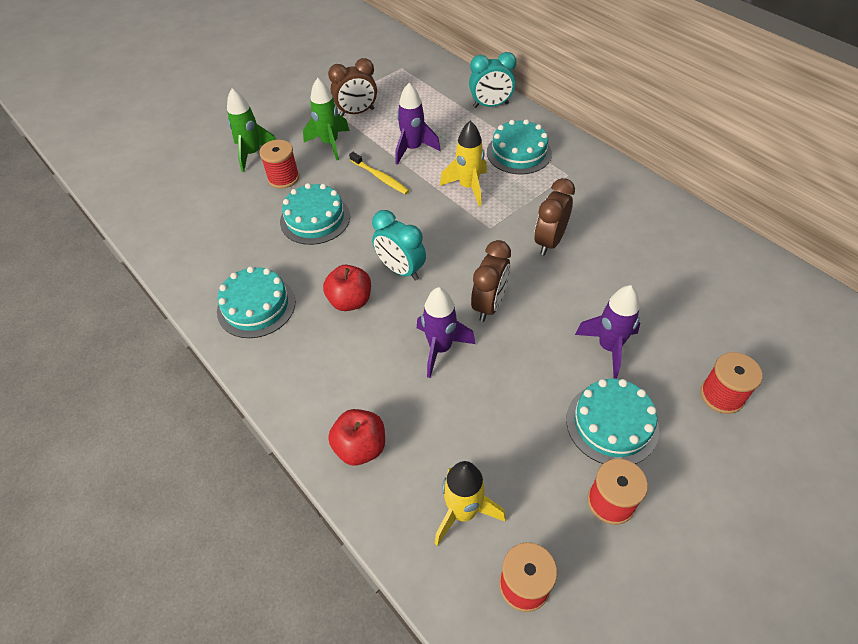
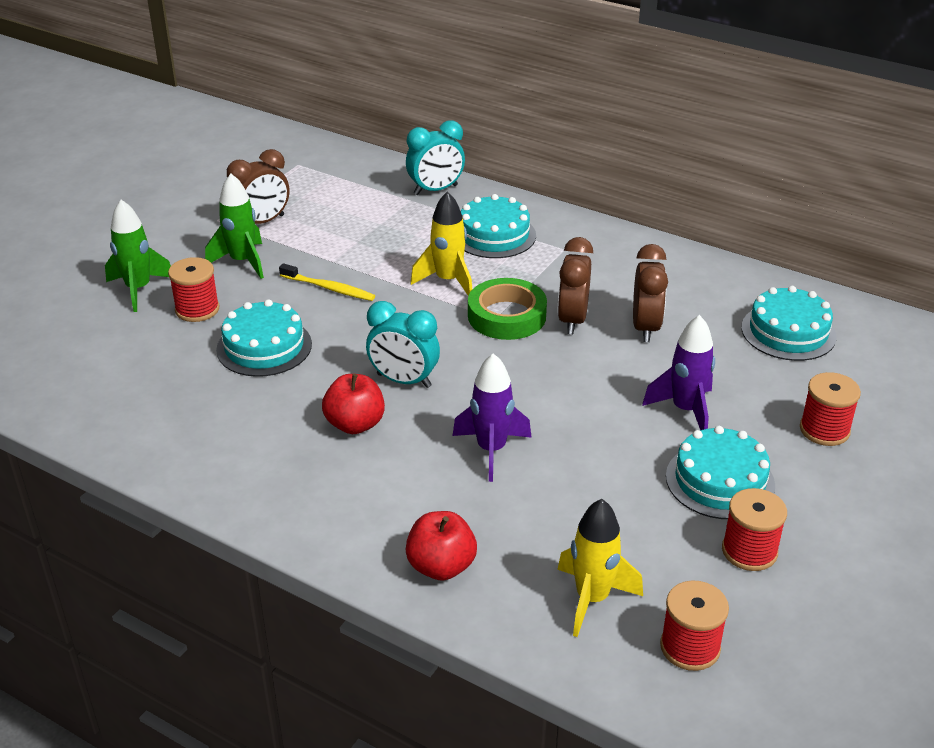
camera: 20 degrees left, 15 degrees down
turquoise cake [217,266,295,338] -> turquoise cake moved to [741,286,837,361]
purple rocket [395,83,441,165] -> none
brown clock [471,240,511,322] -> brown clock moved to [633,244,668,342]
none -> green tape [468,278,547,340]

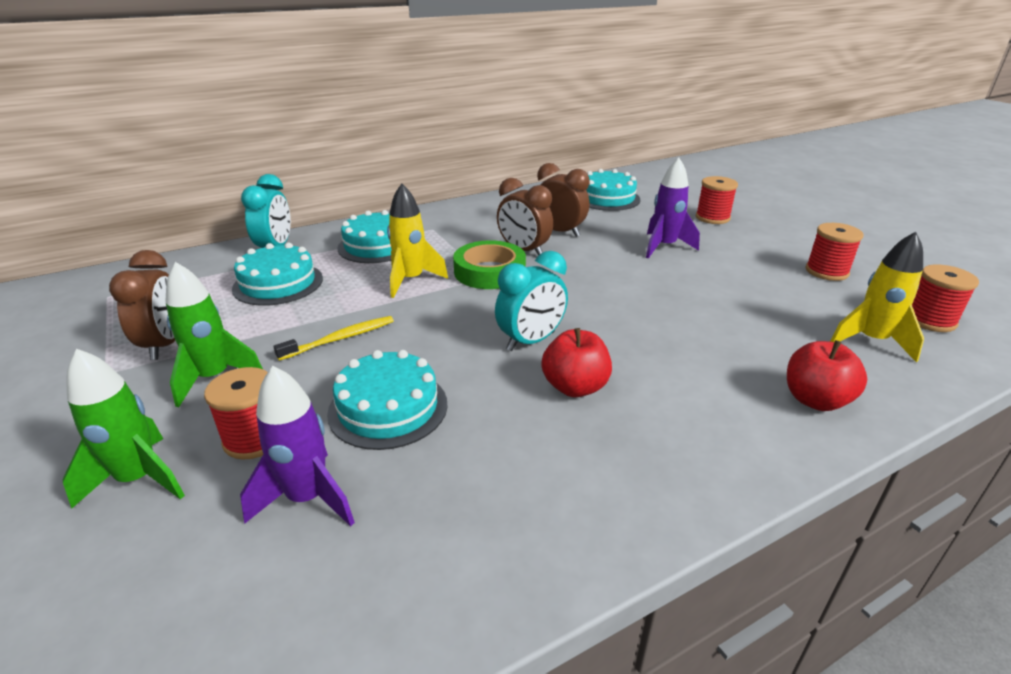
camera: 60 degrees left, 5 degrees down
purple rocket [452,353,532,482] -> purple rocket moved to [240,366,355,527]
turquoise cake [666,426,775,519] -> turquoise cake moved to [232,243,323,306]

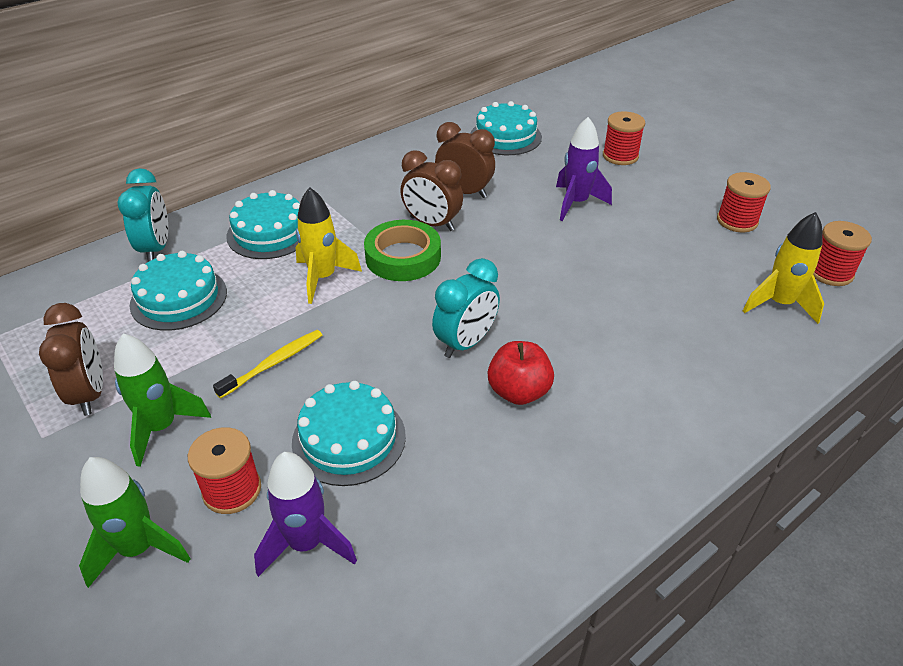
camera: 10 degrees left, 10 degrees up
red apple [787,340,867,411] -> none

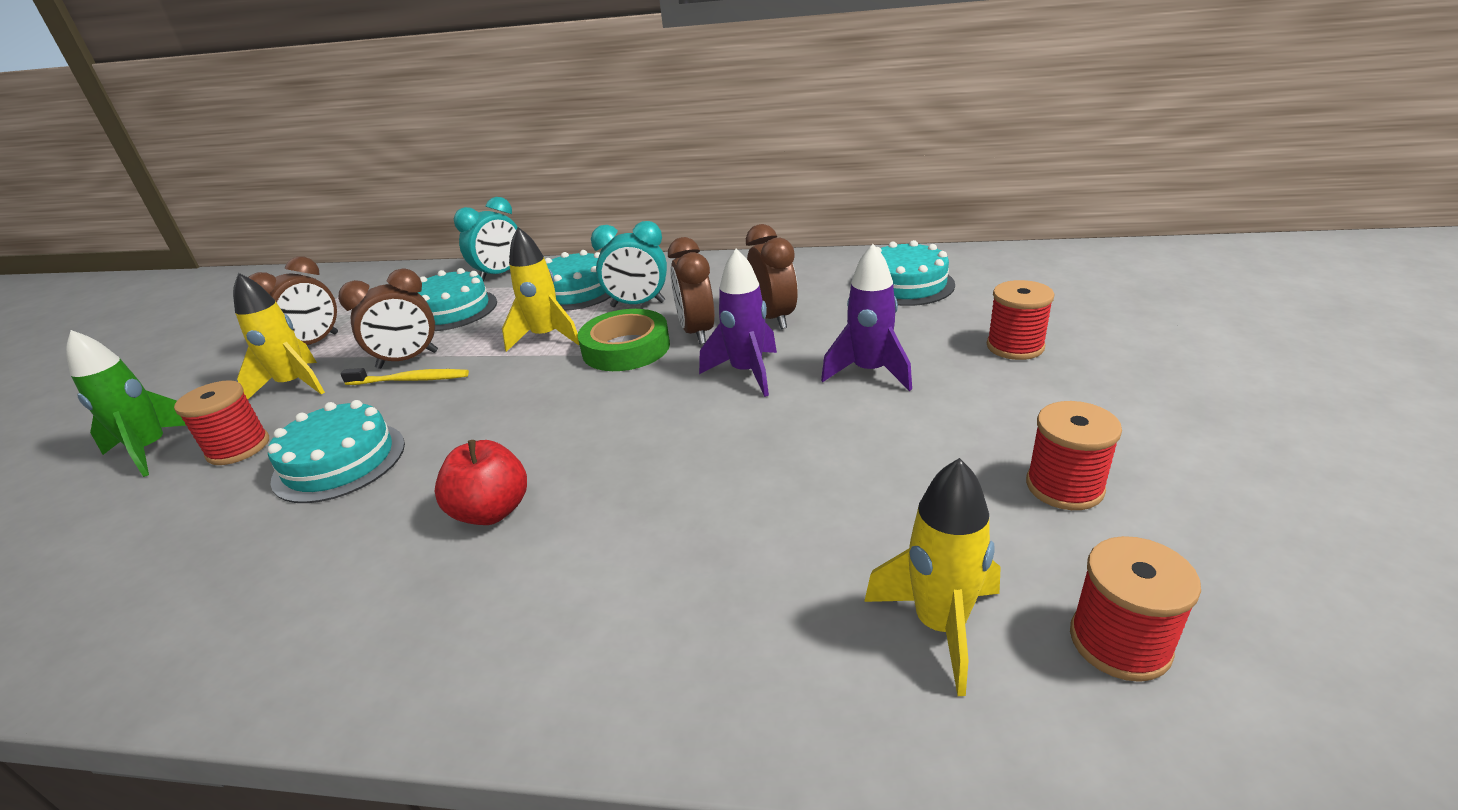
camera: 50 degrees right, 10 degrees down
green rocket [114,333,211,467] -> yellow rocket [233,273,325,399]
purple rocket [254,452,357,577] -> purple rocket moved to [699,248,777,397]
turquoise clock [432,258,500,358] -> turquoise clock moved to [591,221,667,307]
none -> brown clock [338,268,438,369]

